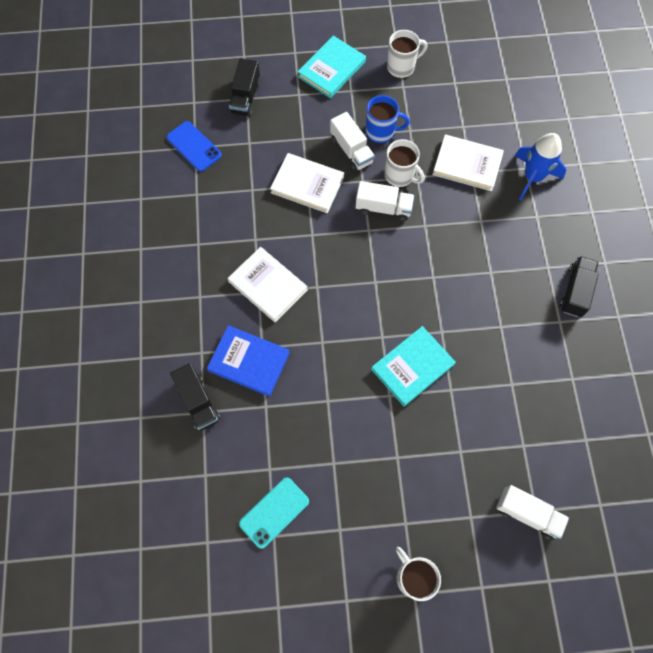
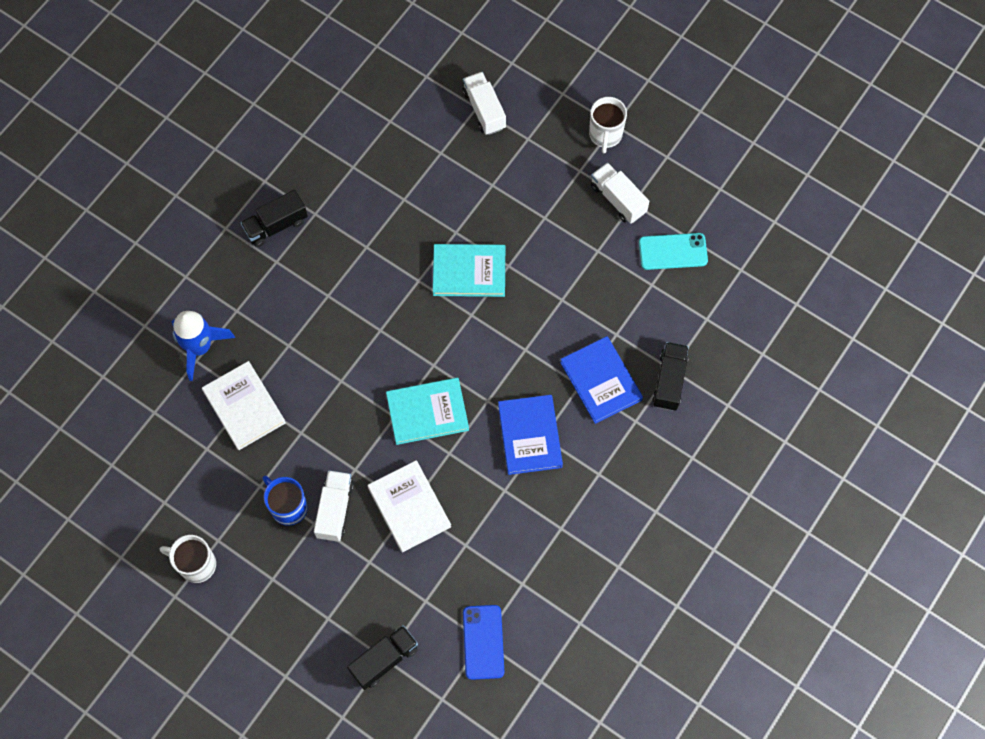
camera: 140 degrees left, 0 degrees up
white book [228,247,308,322] -> blue book [498,395,563,475]
turquoise book [297,36,366,98] -> turquoise book moved to [386,378,469,445]
white truck [355,181,414,221] -> white truck moved to [591,162,649,224]
white mug [385,139,425,187] -> none

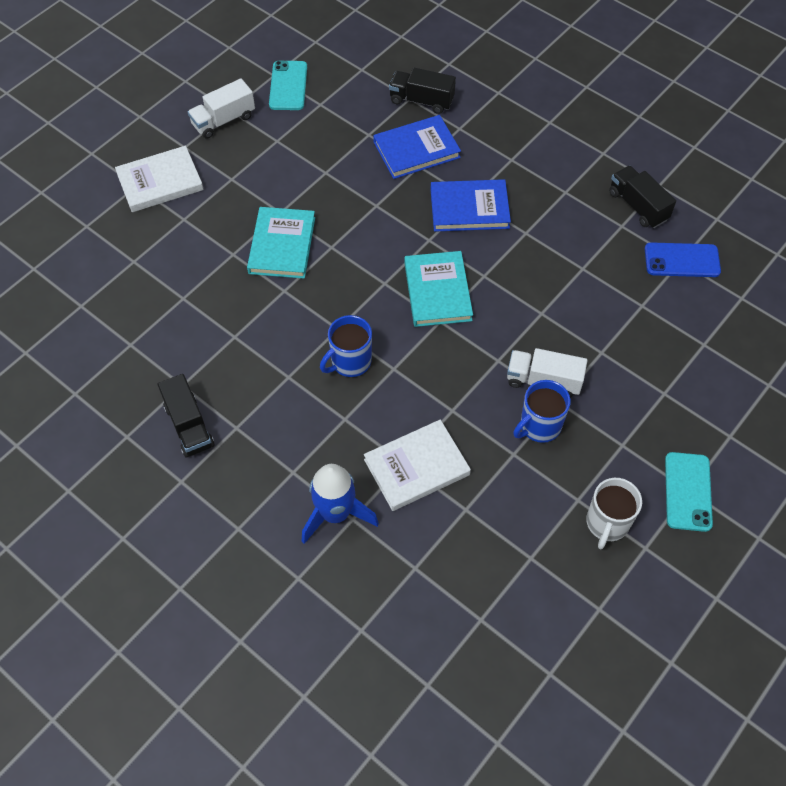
camera: 85 degrees left, 10 degrees down
black truck [347,625,418,690] -> black truck moved to [609,165,676,228]
white book [368,460,451,552] -> white book moved to [115,146,204,212]
white truck [463,72,506,135] -> none
white mug [589,97,627,154] -> none
none -> blue mug [320,315,372,377]
none -> turquoise phone [665,452,713,532]

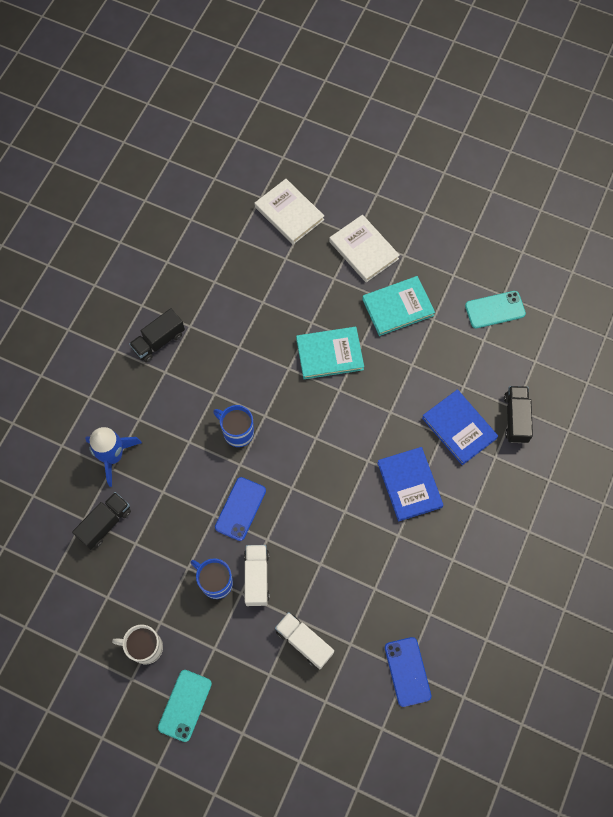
camera: 75 degrees right, 10 degrees up
white truck [188,78,255,139] -> white truck moved to [275,612,334,669]
white book [364,419,471,511] -> white book moved to [254,179,324,245]
turquoise book [404,251,473,327] -> turquoise book moved to [362,276,435,336]
black truck [609,165,676,228] -> black truck moved to [72,492,131,550]
turquoise phone [665,452,713,532] -> turquoise phone turned 60 degrees counterclockwise [158,670,212,742]
none -> blue phone [215,477,266,541]

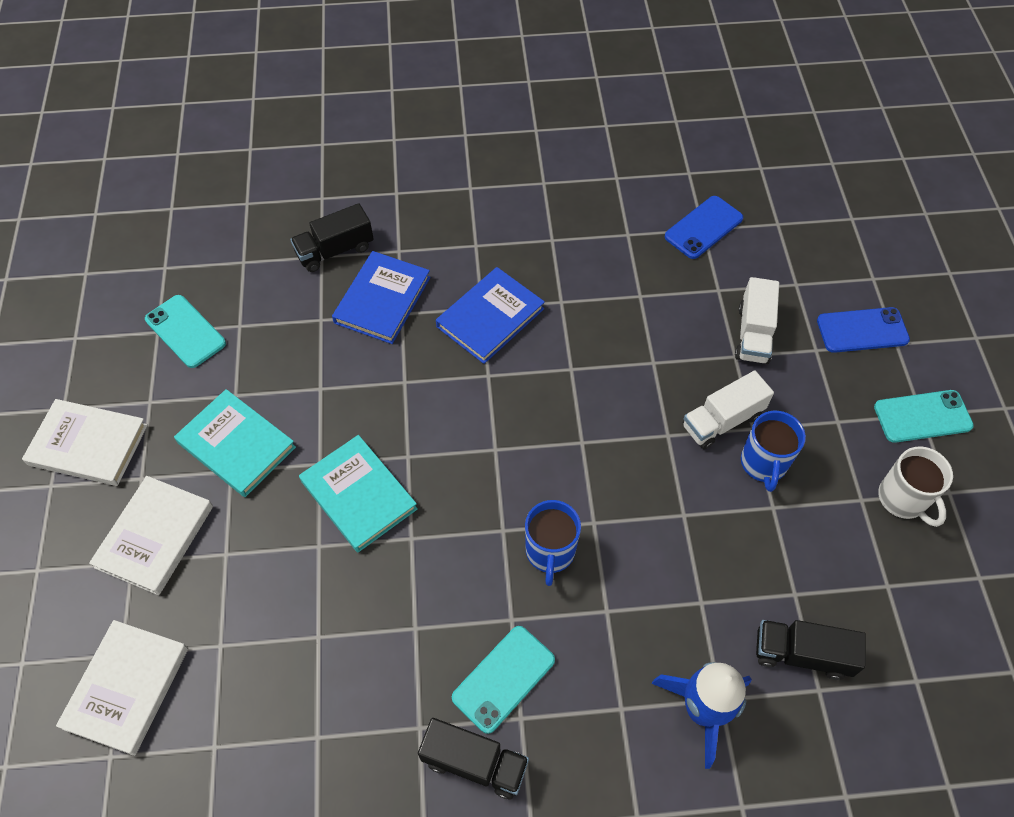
camera: 120 degrees left, 10 degrees down
blue phone [215,477,266,541] -> blue phone moved to [817,307,910,353]
none -> white book [22,399,148,486]
none -> turquoise phone [452,626,555,734]

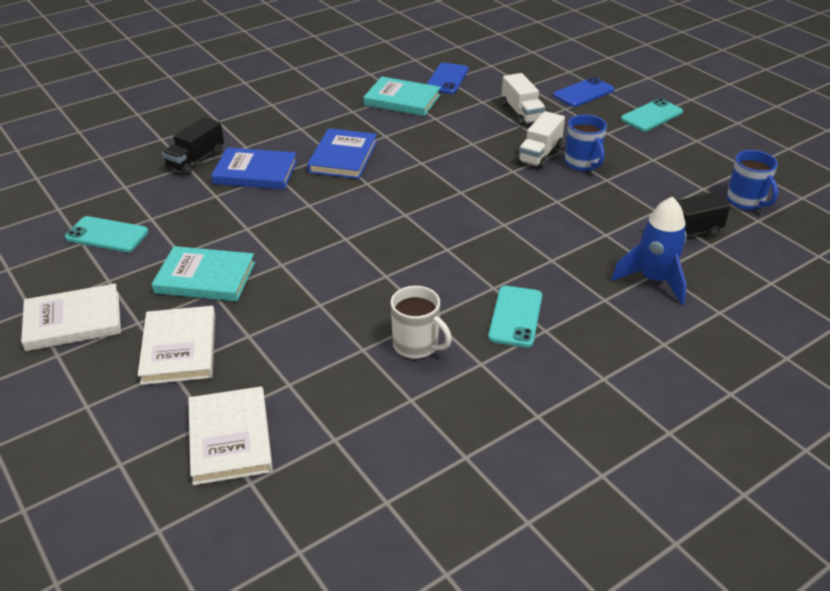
camera: 30 degrees left, 20 degrees down
turquoise book [299,435,418,552] -> turquoise book moved to [364,77,441,116]
blue book [332,251,431,344] -> blue book turned 75 degrees counterclockwise [211,148,297,189]
black truck [418,718,529,799] -> none
blue mug [525,500,581,586] -> blue mug moved to [727,150,778,210]
white mug [878,446,953,527] -> white mug moved to [391,286,452,359]

